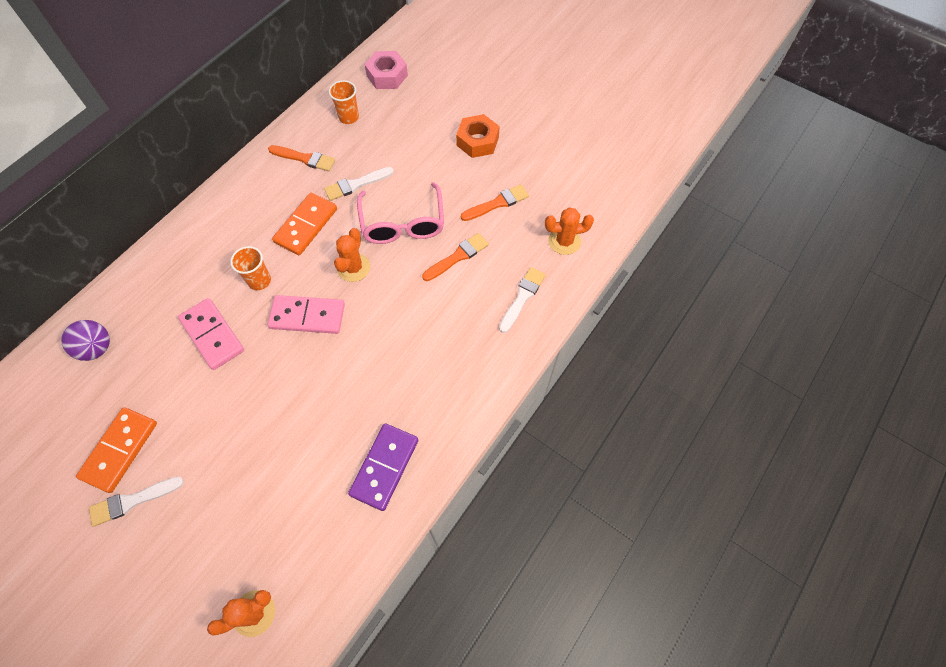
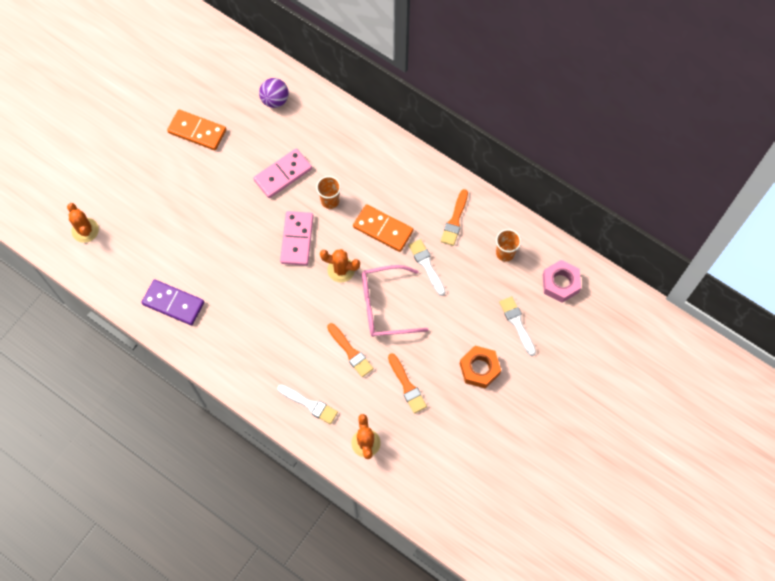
camera: 90 degrees right, 5 degrees up
white brush [89,477,184,527] -> white brush moved to [499,296,536,356]

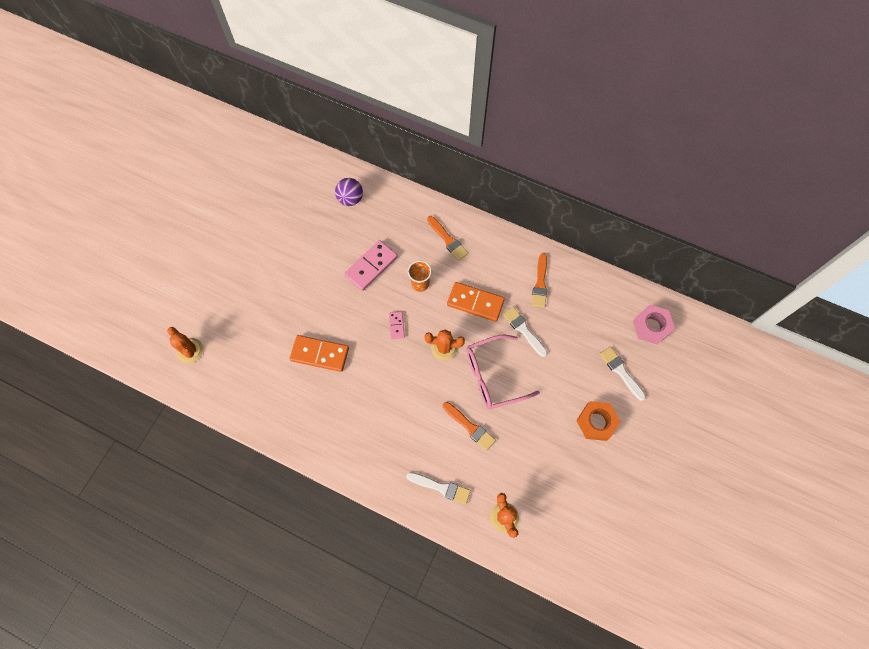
camera: 10 degrees left, 0 degrees up
purple domino [141,279,204,325] -> none
orange domino [167,110,226,150] -> orange domino moved to [290,335,349,372]
pink domino [280,211,314,266] -> pink domino [389,312,405,339], size x0.52
orange brush [388,353,427,413] -> orange brush moved to [427,216,468,261]
orange cup [496,229,521,262] -> none

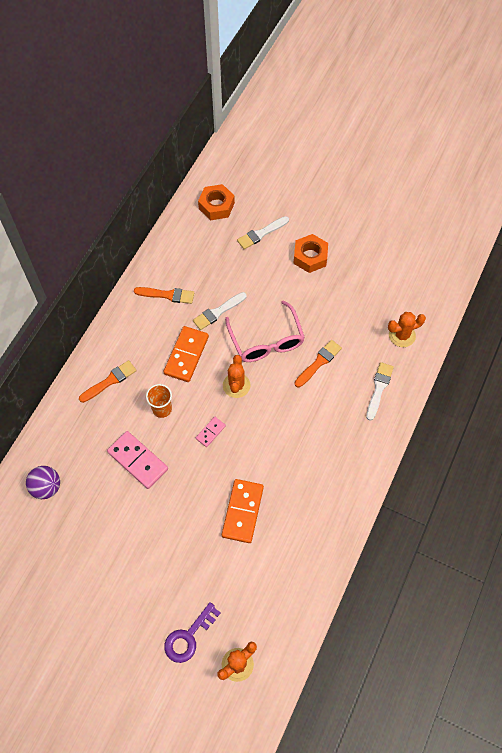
camera: 90 degrees left, 5 degrees down
pink domino [389,312,405,339] -> pink domino turned 45 degrees counterclockwise [196,417,226,447]
pink nut [633,305,675,345] -> orange nut [198,184,235,220]
none -> purple key [164,602,221,663]

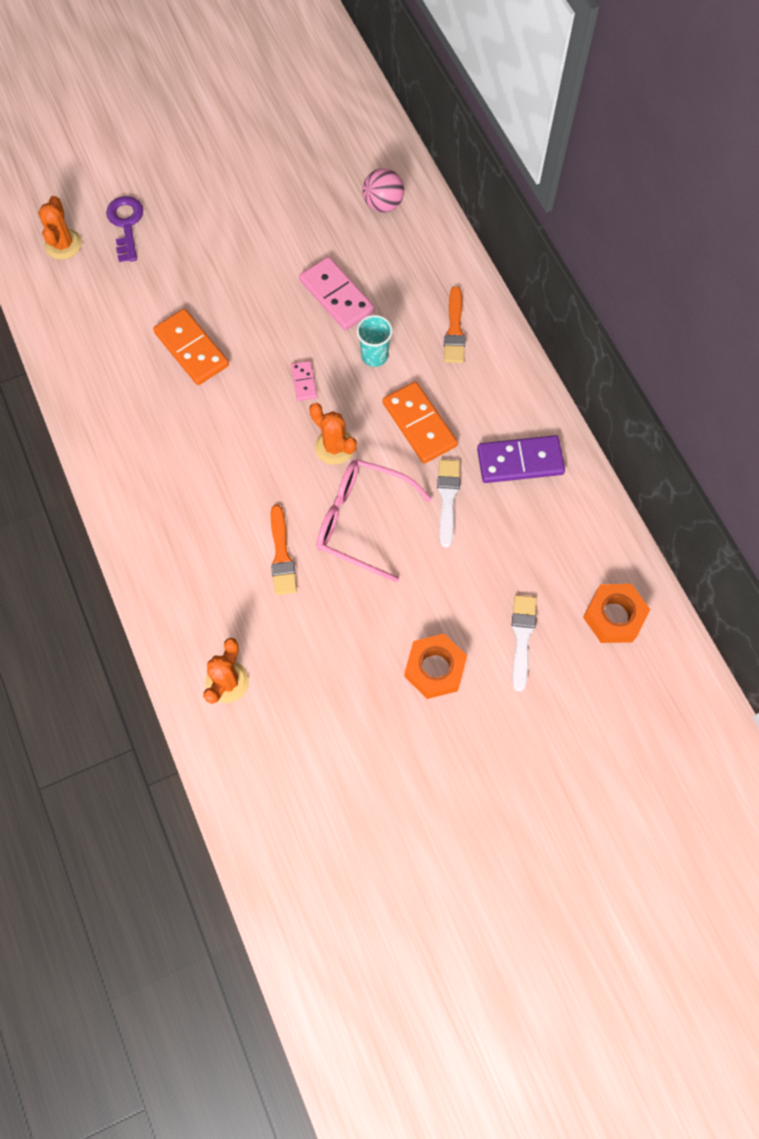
camera: 130 degrees right, 5 degrees up
purple ball [26,466,60,499] -> pink ball [363,168,404,213]
pink domino [107,431,168,489] -> pink domino turned 60 degrees clockwise [299,257,375,331]
orange brush [134,287,194,304] -> purple domino [477,435,565,483]
orange cup [146,384,172,418] -> turquoise cup [356,315,393,367]
white brush [366,362,394,421] -> none

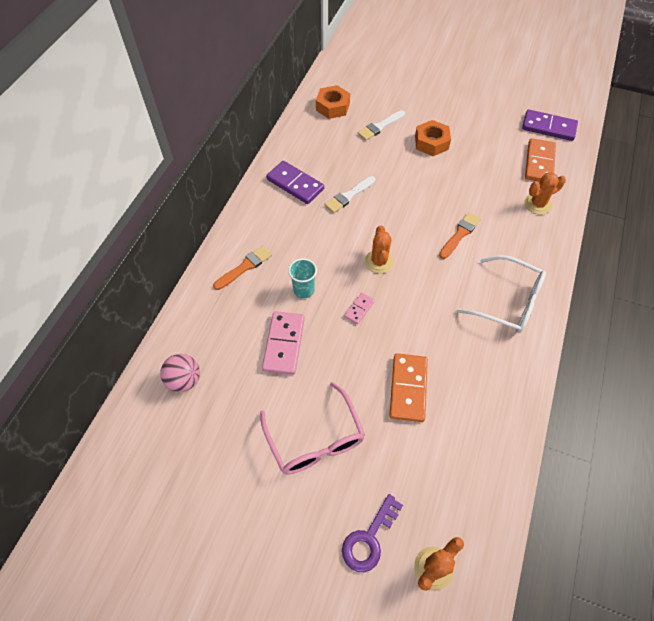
camera: 135 degrees left, 10 degrees down
pink glasses [317,459,432,582] -> pink glasses moved to [260,382,365,474]
orange domino [383,382,458,464] -> orange domino moved to [525,138,556,182]
none -> white glasses [457,255,546,333]
none -> purple domino [522,110,578,141]

